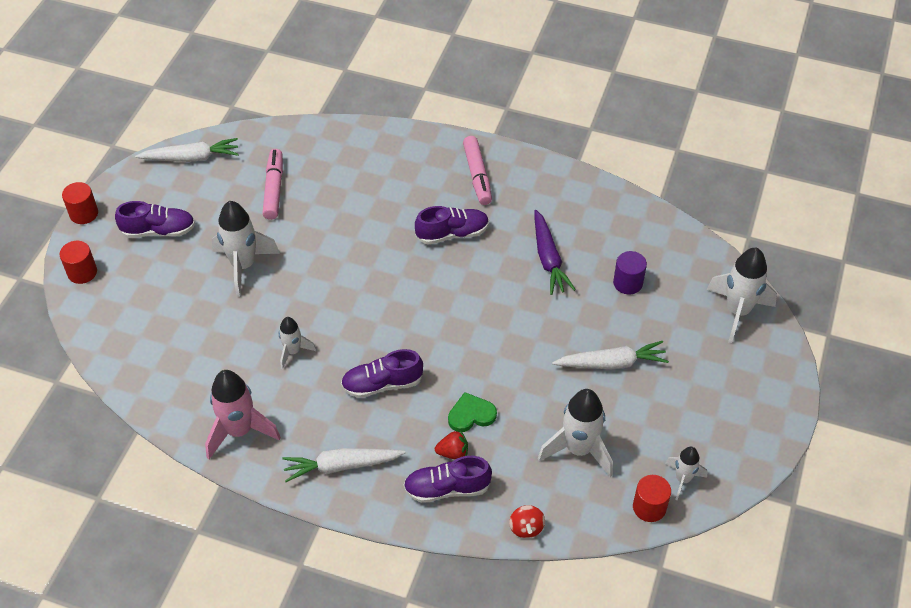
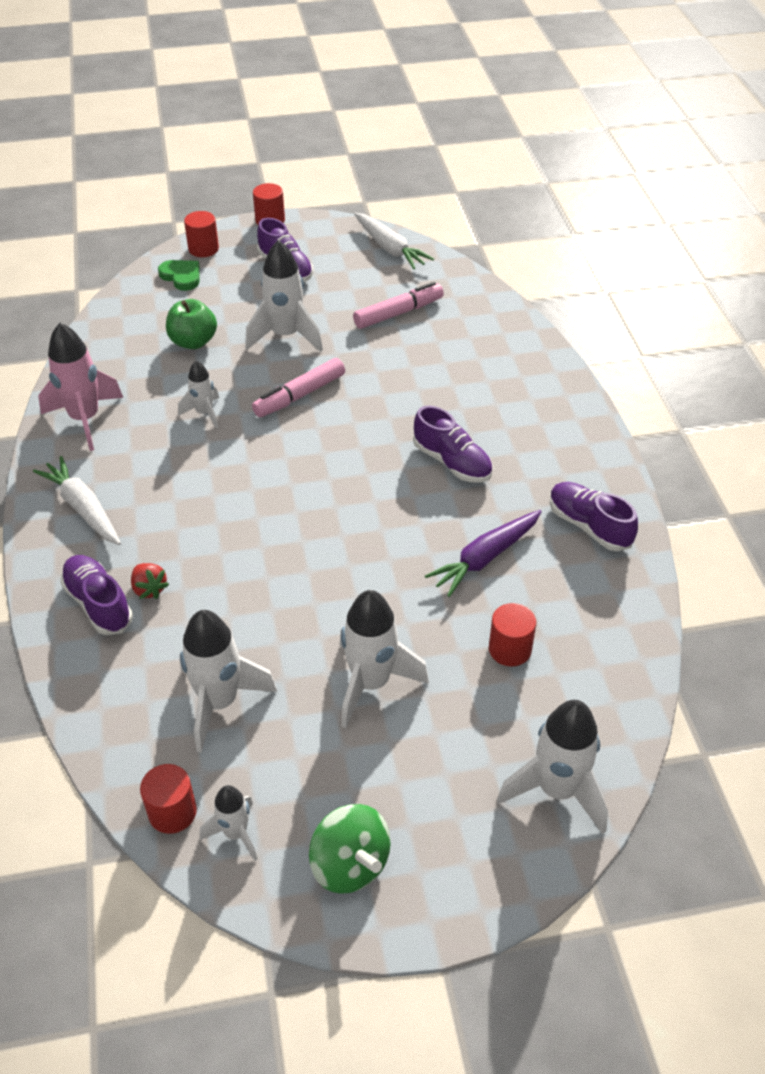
camera: 60 degrees right, 5 degrees down
purple shoe [341,349,423,398] -> purple shoe moved to [550,482,638,551]
green heart [448,392,497,432] -> green heart moved to [158,260,200,291]
pink marker [463,136,492,205] -> pink marker moved to [252,358,345,417]
red spinning top [509,505,545,538] -> none
white carrot [552,341,669,369] -> white rocket [339,590,429,728]
purple cylinder [613,251,647,295] -> red cylinder [489,603,536,667]
none -> green apple [166,299,217,349]
none -> green spinning top [309,804,391,894]

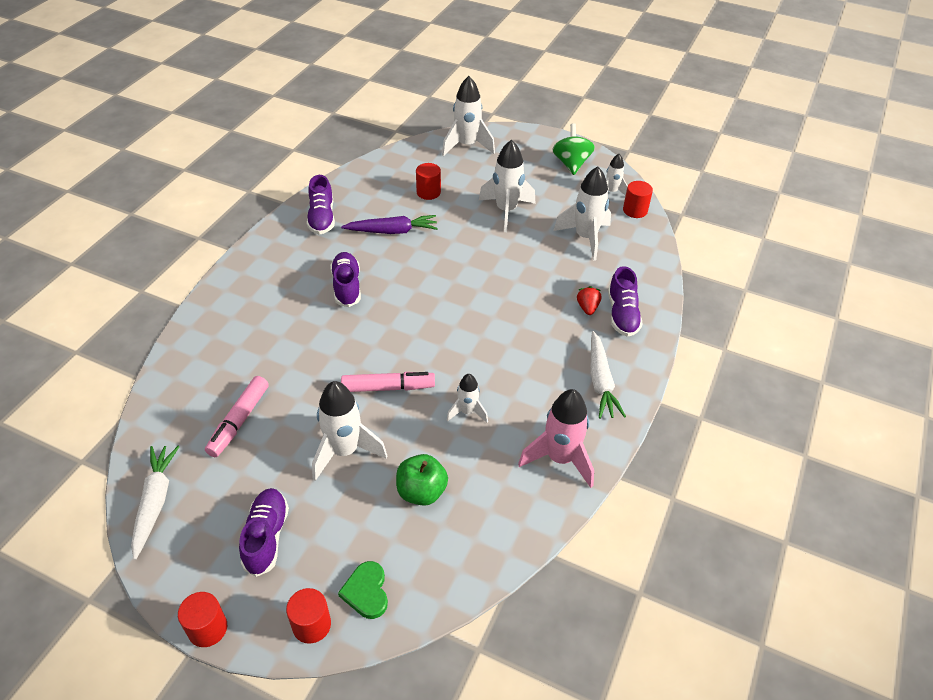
camera: 145 degrees left, 0 degrees up
pink marker [353,282,444,329] -> pink marker turned 75 degrees counterclockwise [205,376,269,457]

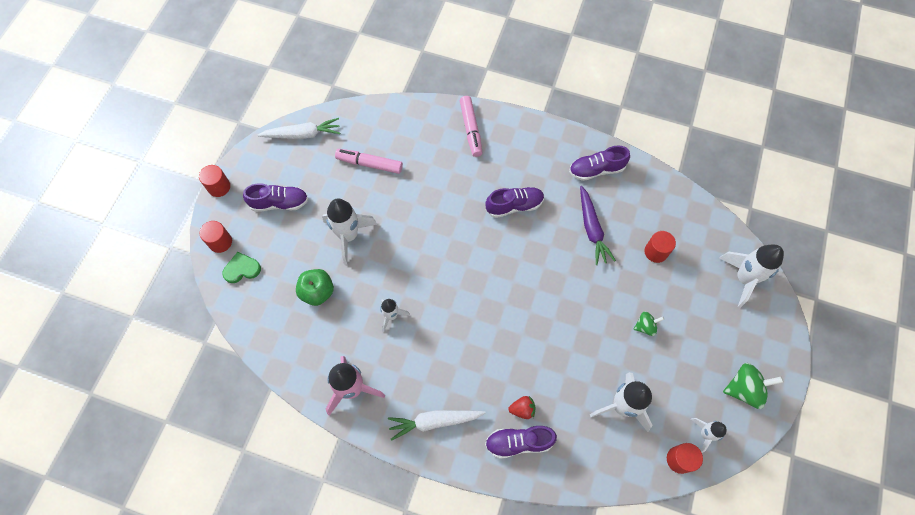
camera: 85 degrees right, 20 degrees up
pink marker [341,372,435,392] -> pink marker moved to [460,96,483,157]
white rocket [479,140,535,232] -> green spinning top [633,311,664,336]

